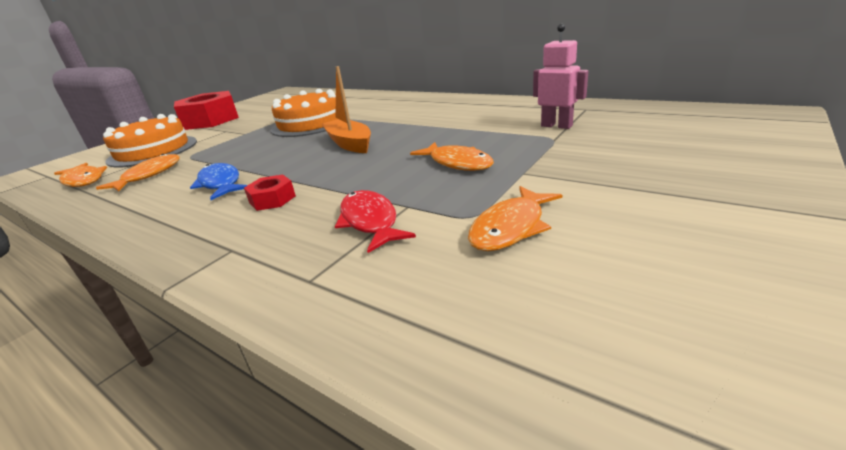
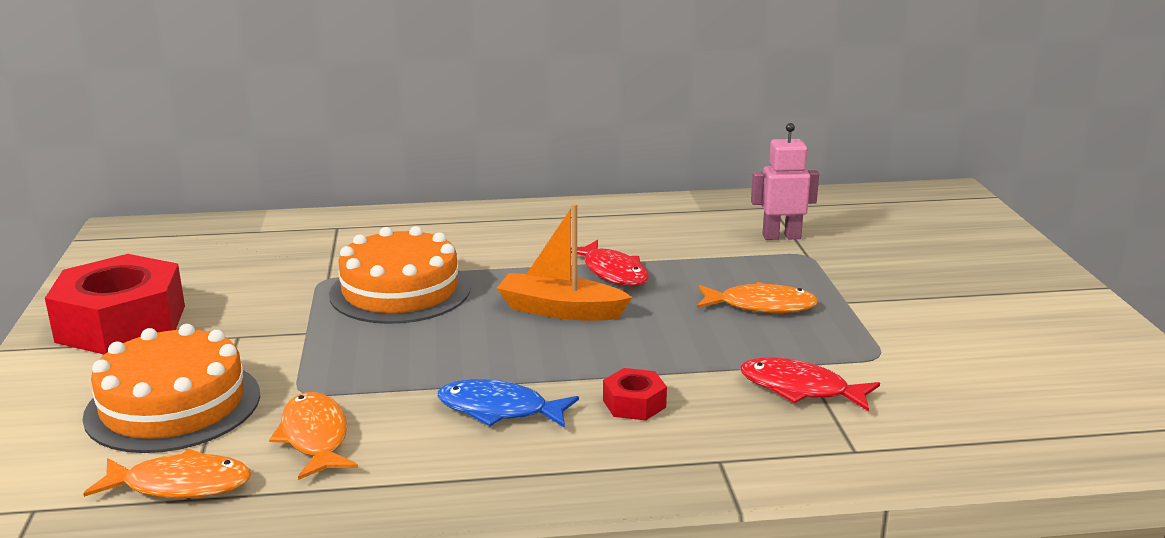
camera: 45 degrees left, 5 degrees down
orange fish [468,186,562,251] -> none
none -> red fish [571,240,649,286]

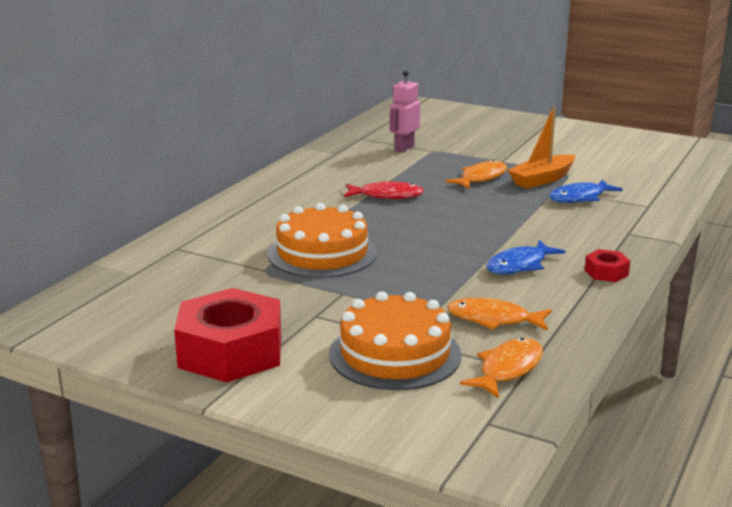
camera: 55 degrees left, 0 degrees up
orange boat [496,204,632,321] -> orange boat moved to [508,106,575,189]
red nut [603,368,667,420] -> red nut moved to [585,249,630,282]
red fish [740,357,880,411] -> blue fish [549,180,623,203]

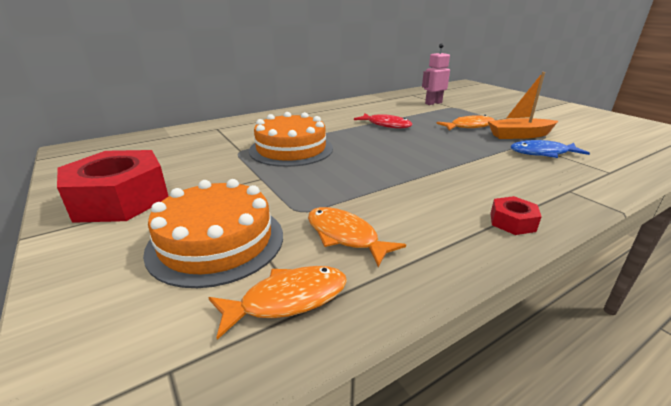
camera: 30 degrees right, 5 degrees up
blue fish [486,240,566,274] -> none

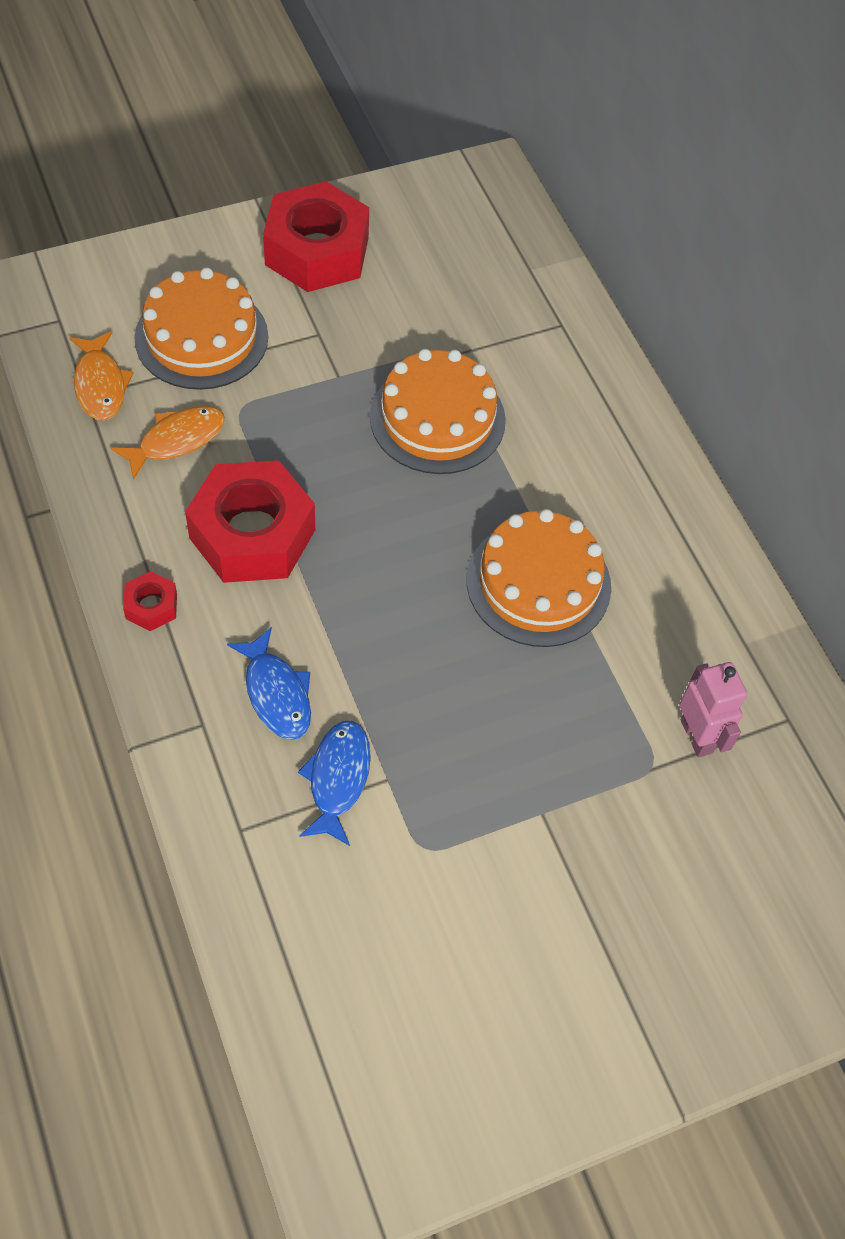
camera: 95 degrees right, 30 degrees up
red fish [354,113,412,128] -> orange cake [467,509,611,647]
orange fish [436,115,495,130] -> none
orange boat [488,72,558,139] -> none
none -> red nut [185,460,315,583]
none -> blue fish [227,627,311,740]

